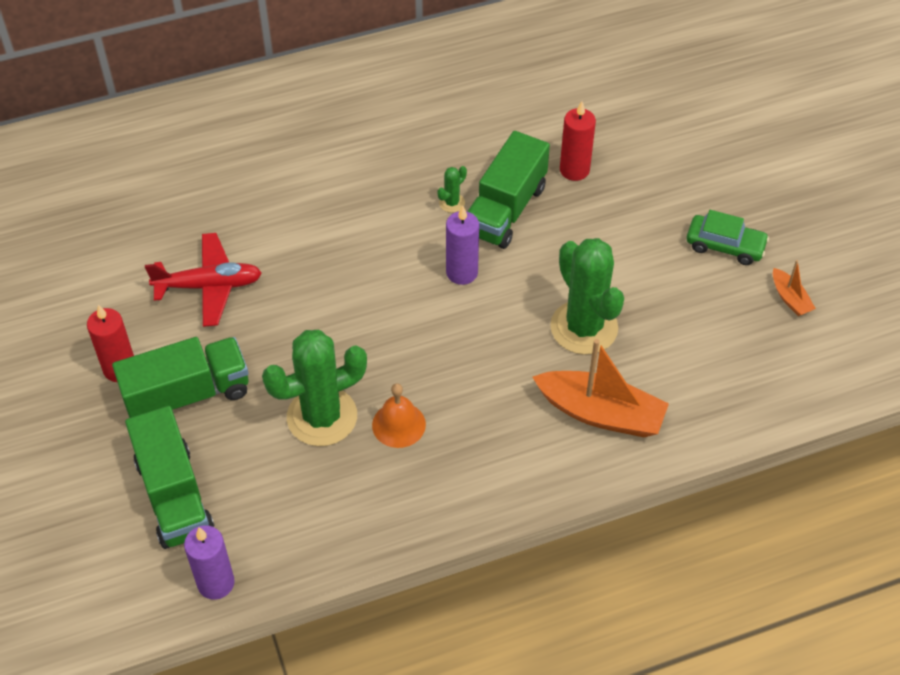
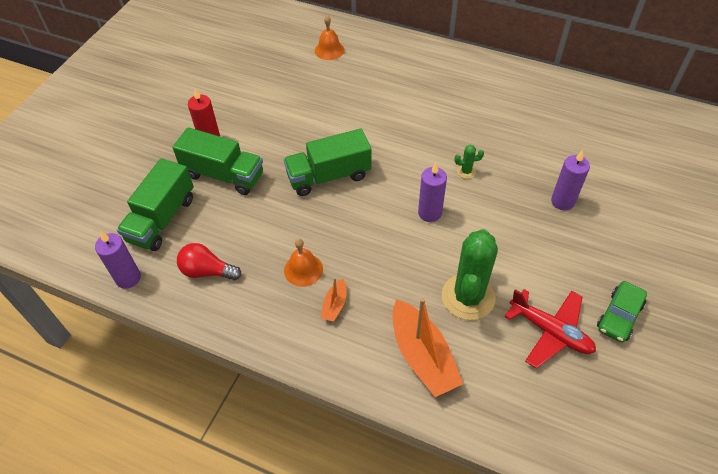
camera: 45 degrees right, 0 degrees up
red plane [145,233,262,327] -> red plane moved to [505,289,596,368]
green cactus [262,330,367,446] -> none
green truck [467,131,550,249] -> green truck moved to [284,129,372,196]
red candle [560,101,596,181] -> purple candle [551,150,590,210]
green car [687,210,769,265] -> green car turned 60 degrees clockwise [597,281,647,342]
orange boat [773,260,816,316] -> orange boat moved to [321,278,347,322]
none -> red light bulb [177,243,241,280]
none -> orange bell [315,15,344,60]

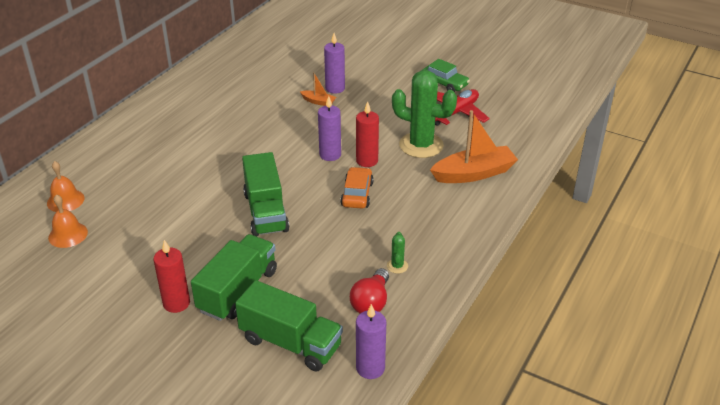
camera: 85 degrees left, 15 degrees down
orange bell [284,239,323,287] -> orange bell moved to [48,194,88,248]
orange boat [321,278,347,322] -> orange boat moved to [300,72,336,106]
green cactus [455,145,484,179] -> green cactus moved to [387,232,408,274]
none -> orange car [340,167,374,208]
none -> red candle [356,101,379,167]

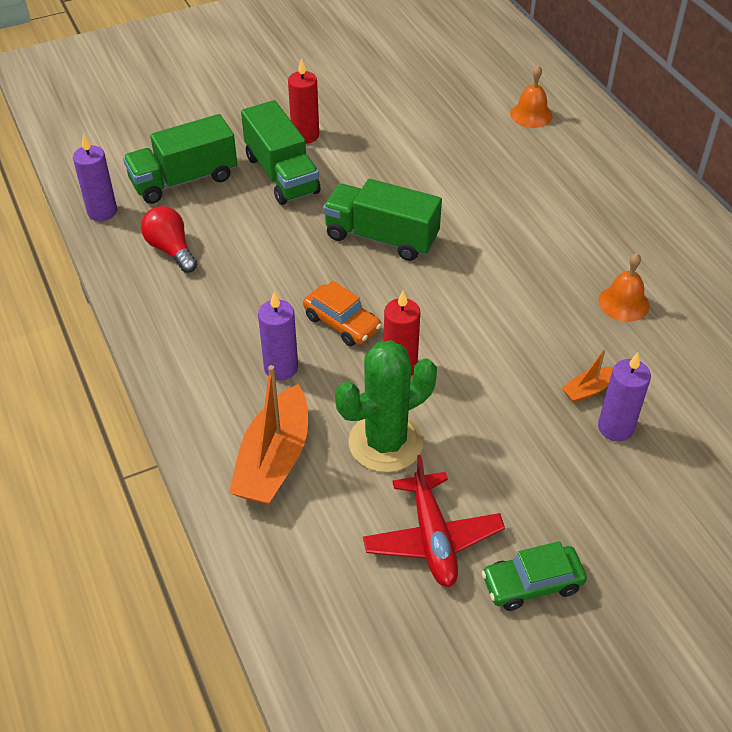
camera: 125 degrees right, 10 degrees up
orange bell [48,194,88,248] -> orange bell moved to [598,253,650,322]
purple candle [318,96,341,161] -> purple candle moved to [258,292,298,380]
green cactus [387,232,408,274] -> none

